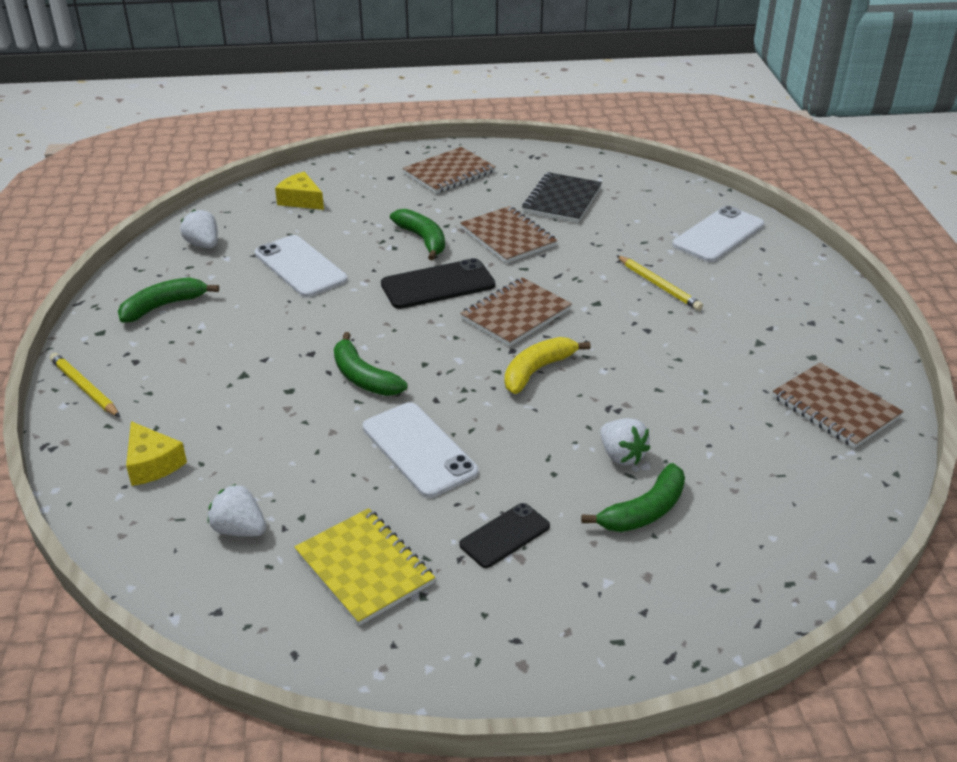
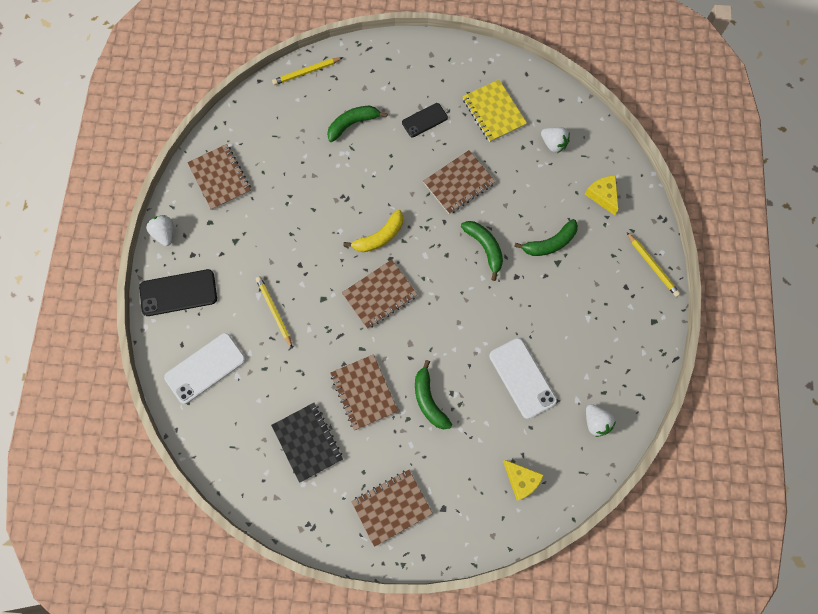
camera: 170 degrees left, 35 degrees up
green banana [118,277,219,323] -> green banana moved to [514,219,578,256]
white phone [363,402,478,498] -> brown notebook [423,150,496,214]
black phone [381,258,495,309] -> black phone moved to [139,269,217,316]
black notebook [522,172,602,223] -> black notebook turned 60 degrees counterclockwise [271,403,343,483]
white strawberry [600,418,650,465] -> white strawberry moved to [146,215,174,246]
none -> yellow pencil [272,57,343,85]

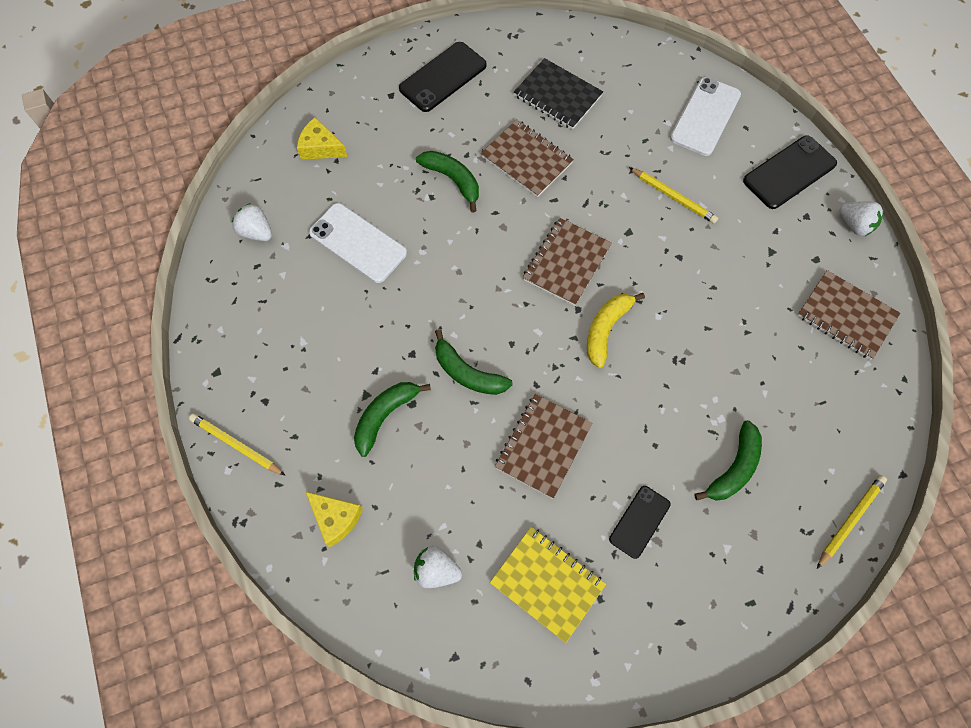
camera: 155 degrees right, 5 degrees down
brown notebook [351,470,433,547] -> black phone [399,42,487,112]

